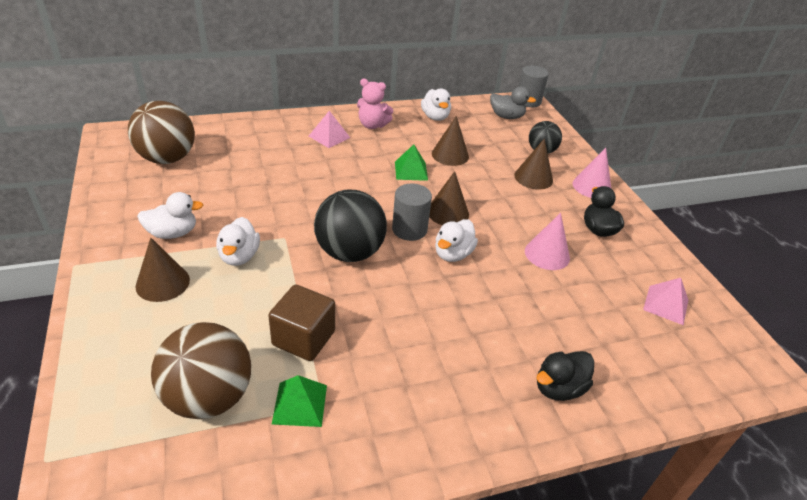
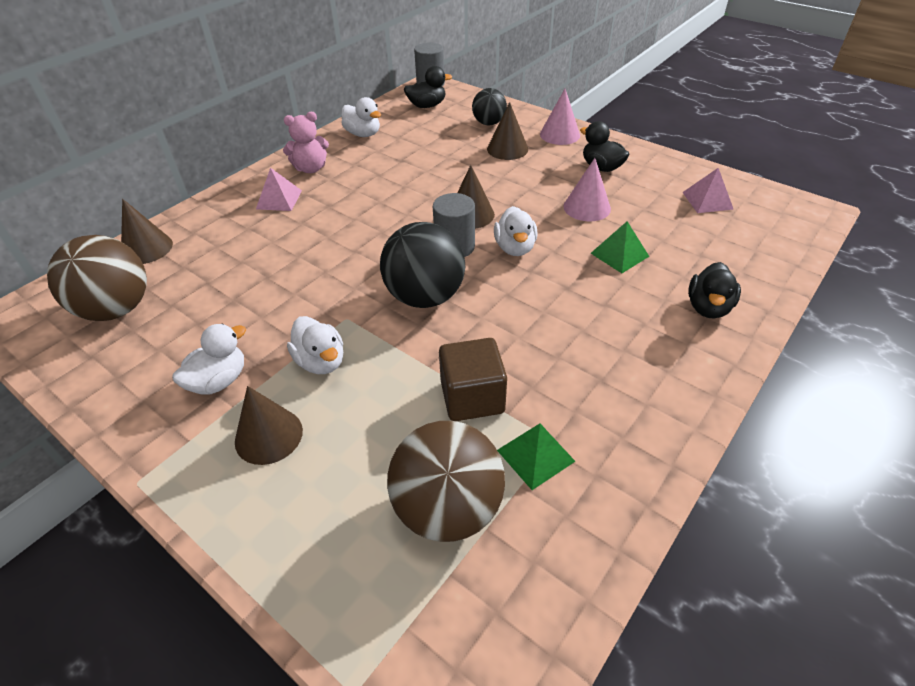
camera: 30 degrees left, 5 degrees up
green pyramid [395,145,428,181] -> green pyramid moved to [591,221,649,273]
brown cone [432,116,469,166] -> brown cone moved to [121,199,173,264]
grey duck [490,86,536,119] -> black duck [404,66,452,108]

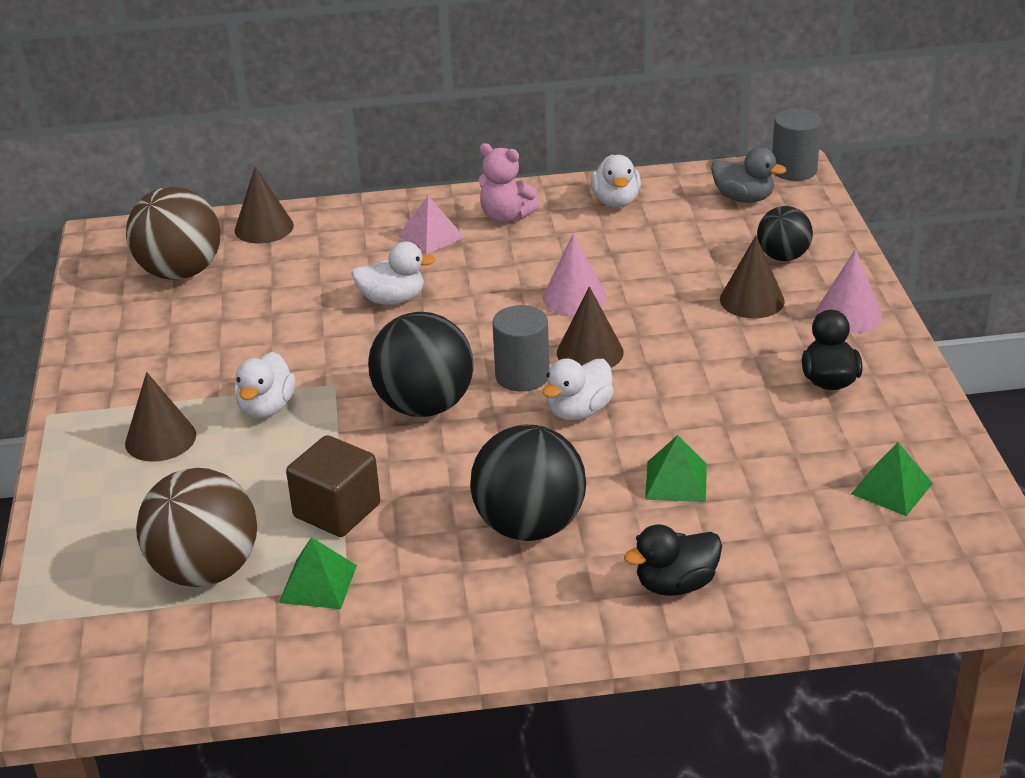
camera: 45 degrees right, 10 degrees down
white duck [172,324,246,394] -> white duck moved to [351,242,436,305]
black duck [404,66,452,108] -> grey duck [711,147,786,203]
pink cone [564,158,611,221] -> pink cone moved to [543,233,606,315]
pink pyramid [682,168,734,213] -> green pyramid [851,442,933,516]
none -> black ball [470,425,586,541]

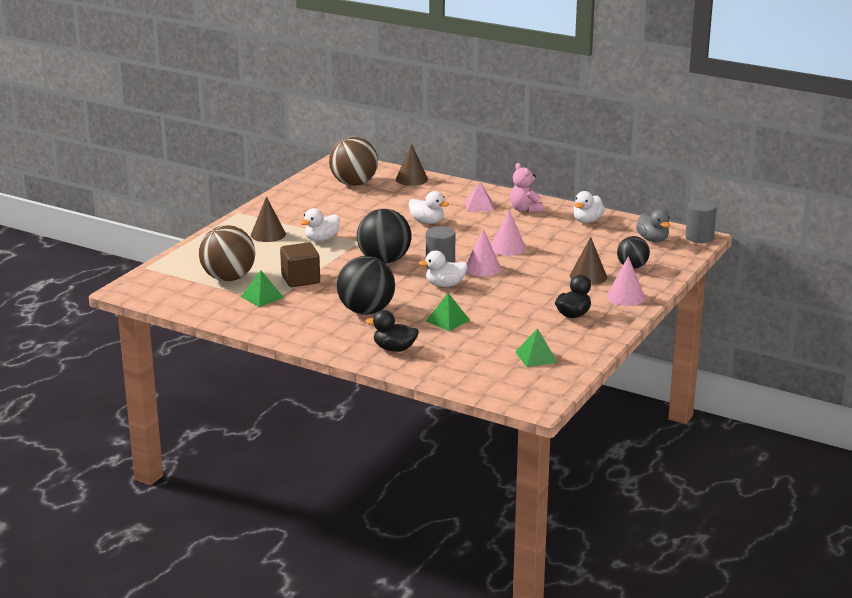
camera: 35 degrees right, 10 degrees down
brown cone [557,287,624,368] -> pink cone [466,229,501,277]

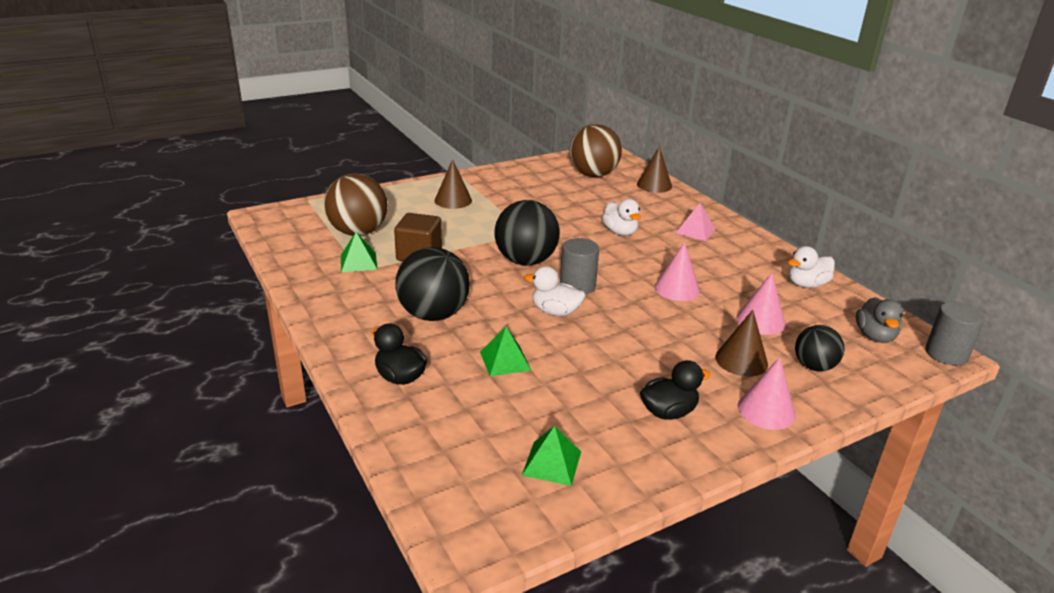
camera: 30 degrees right, 5 degrees up
white duck [300,208,340,241] -> none
pink cone [466,229,501,277] -> pink cone moved to [737,273,786,335]
pink teddy bear [510,163,544,213] -> none

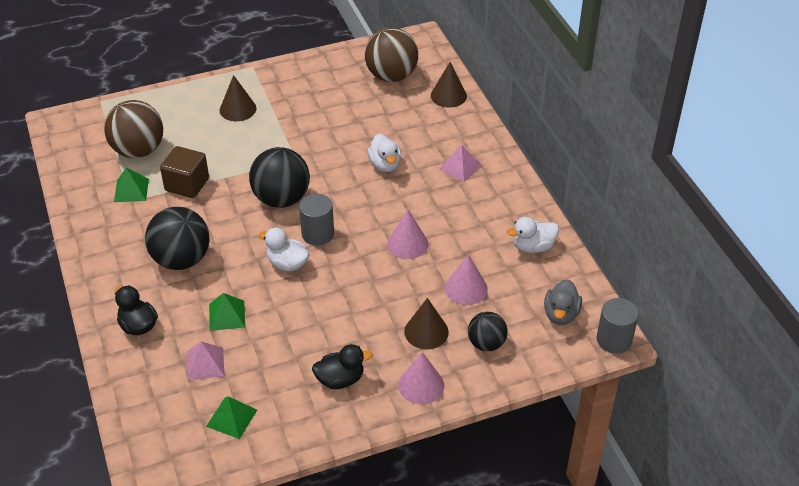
camera: 10 degrees right, 15 degrees up
none -> pink pyramid [187,341,224,380]

